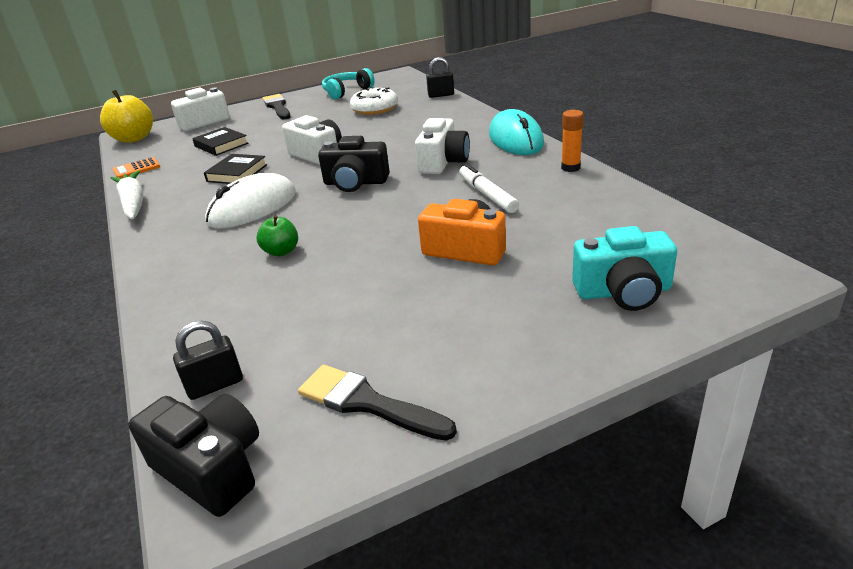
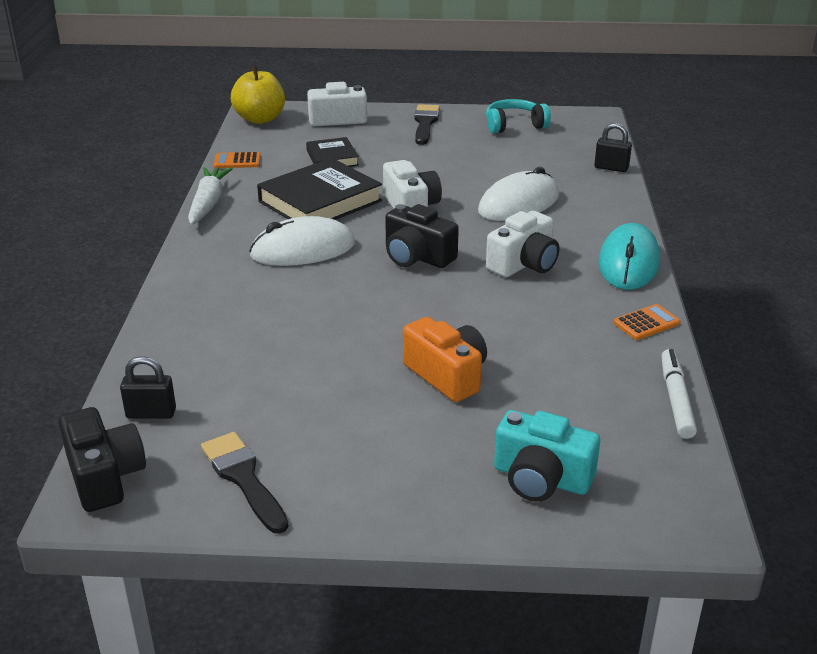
camera: 25 degrees right, 0 degrees up
black book [204,154,267,184] -> black book [257,158,382,220], size x1.79
green apple [257,215,298,256] -> none
white donut [350,87,398,115] -> none
white marker [459,164,519,213] -> white marker moved to [661,349,697,439]
orange glue stick [561,110,584,172] -> orange calculator [613,304,680,340]
none -> white mouse [478,167,559,221]

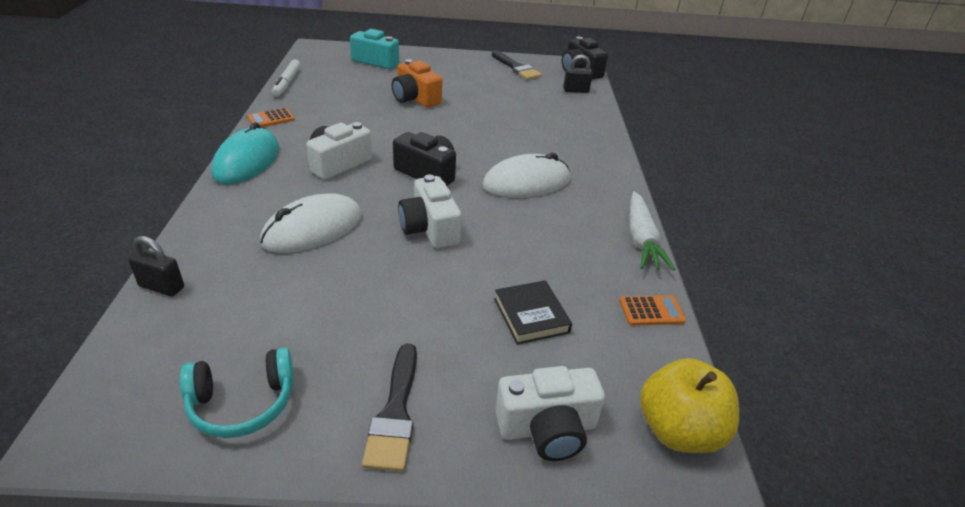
camera: 175 degrees right, 5 degrees up
black book [257,158,382,220] -> none

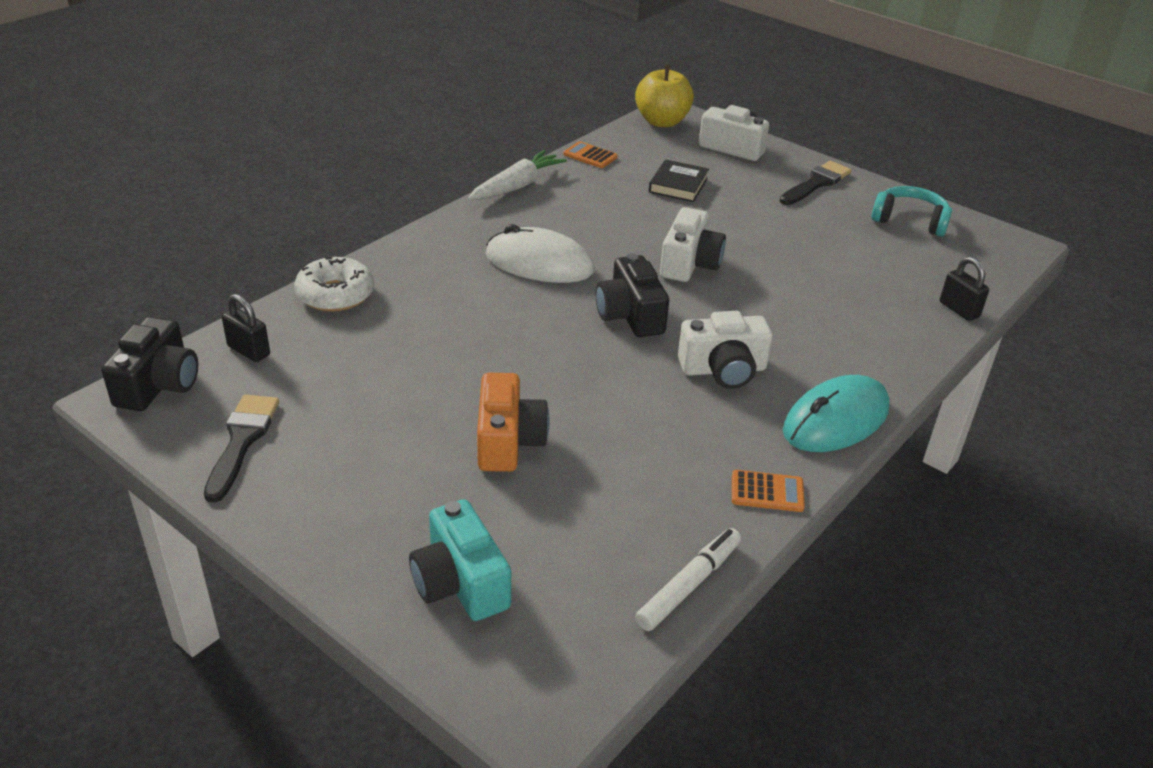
camera: 140 degrees left, 0 degrees up
white mouse [260,193,362,253] -> none
none -> white donut [294,255,374,312]

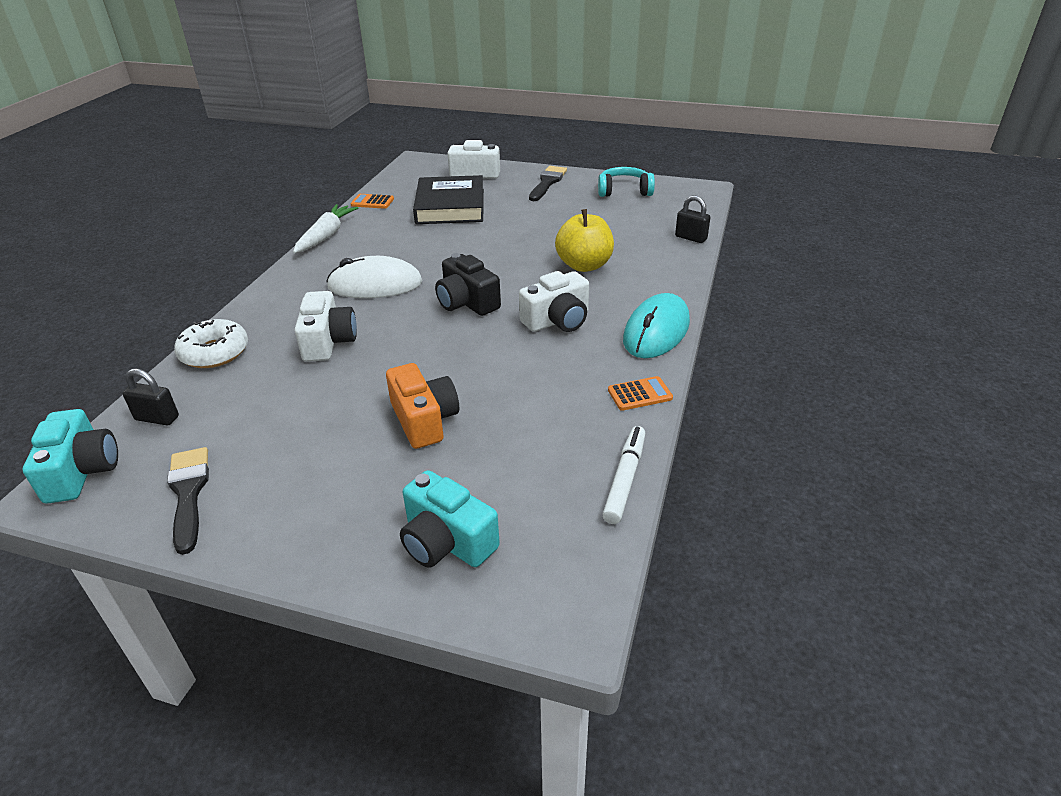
camera: 20 degrees left, 0 degrees up
black camera [101,317,198,411] -> turquoise camera [23,409,118,503]
yellow apple [635,64,694,127] -> yellow apple moved to [555,209,614,272]
black book [649,159,709,202] -> black book [413,175,484,224], size x1.79
white camera [660,207,726,282] -> white camera moved to [295,291,357,362]

